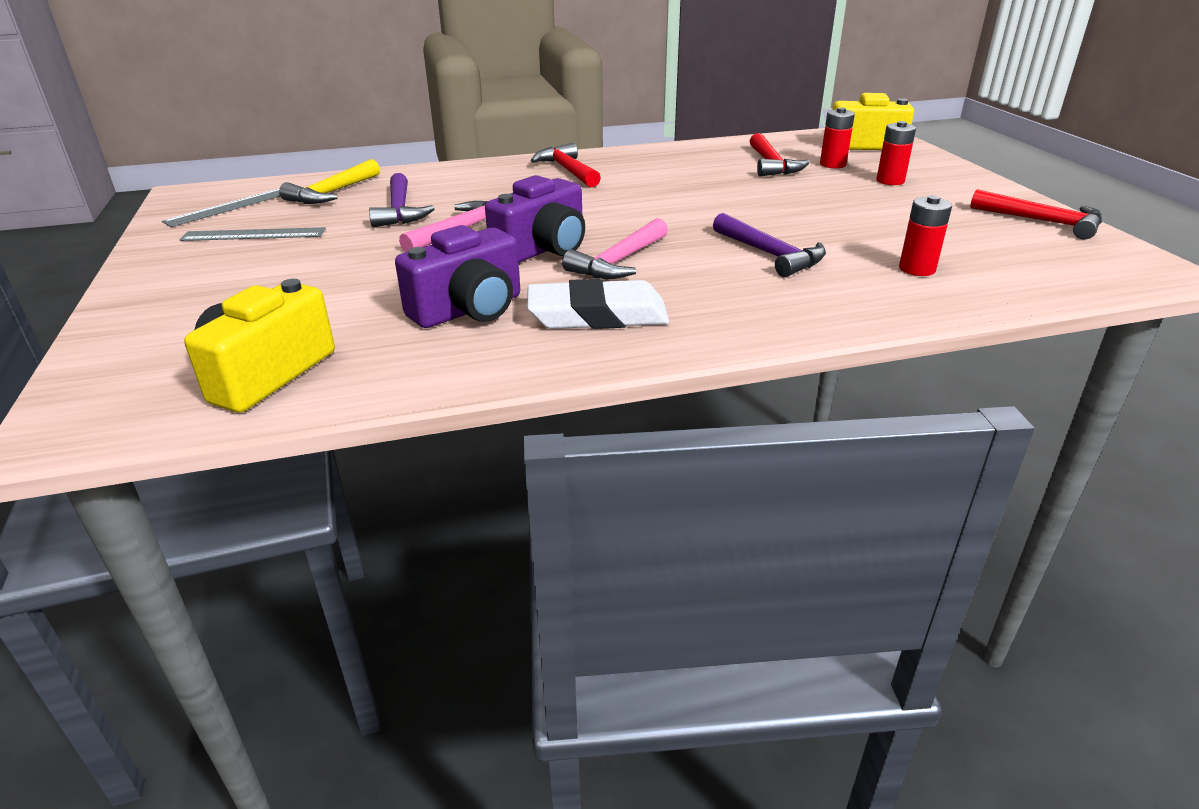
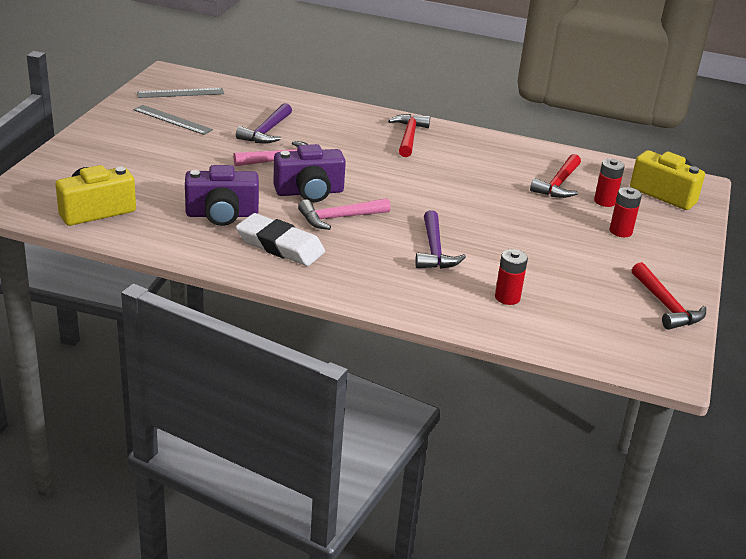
camera: 30 degrees right, 0 degrees up
yellow hammer [279,159,380,204] -> none

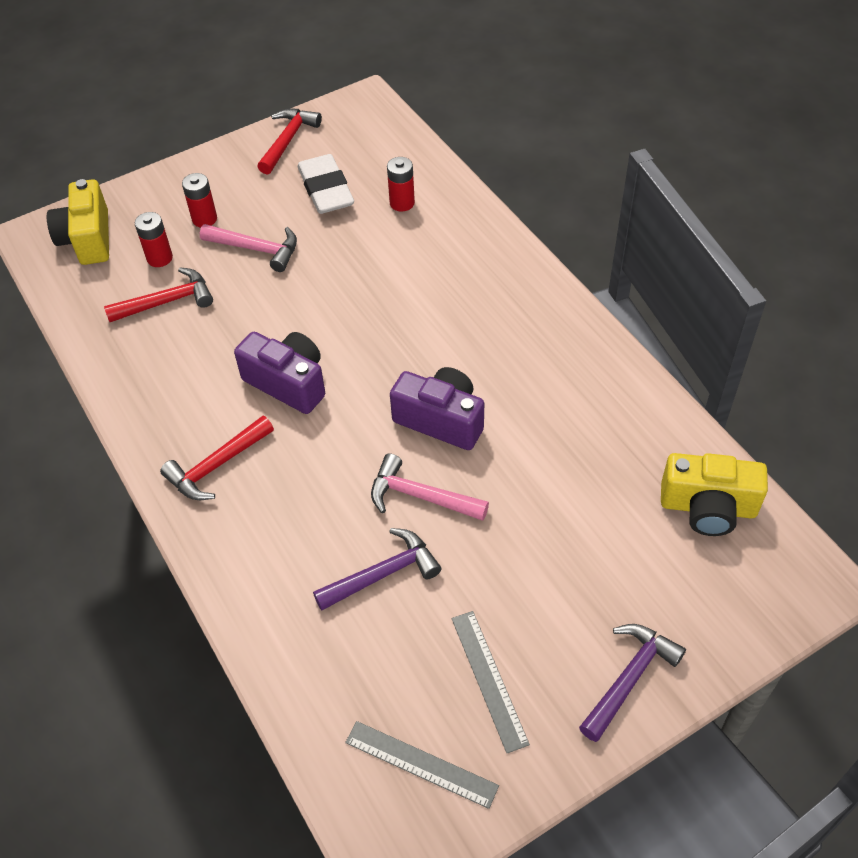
camera: 135 degrees left, 20 degrees up
purple camera [185,165,259,226] -> purple camera moved to [234,332,325,414]
white eraser [236,213,325,266] -> white eraser moved to [297,154,354,214]
pink hammer [298,198,391,230] -> pink hammer moved to [200,224,297,272]
purple hammer [415,210,466,269] -> purple hammer moved to [579,624,686,742]

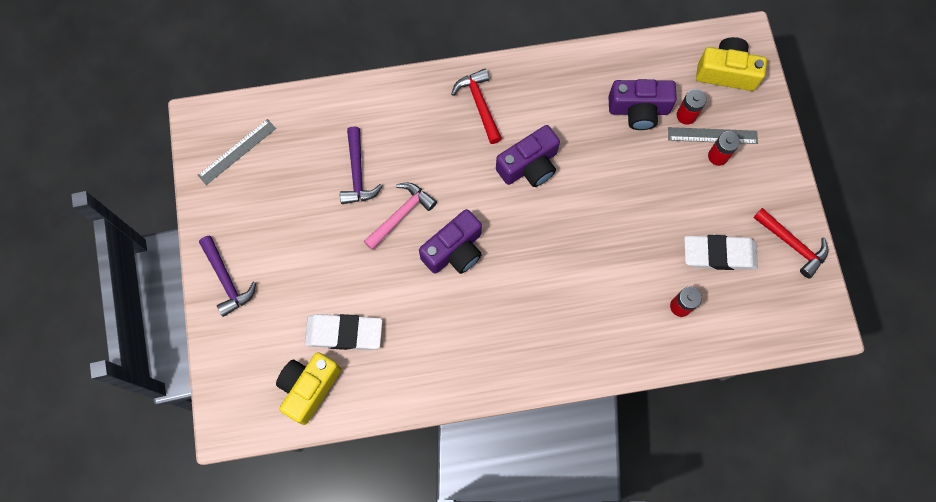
camera: 110 degrees right, 20 degrees up
red hammer [104,267,213,322] -> purple camera [608,79,677,130]
pink hammer [200,224,297,272] -> none
grey ruler [452,611,530,753] -> grey ruler moved to [668,127,758,144]
none -> white eraser [305,314,382,350]

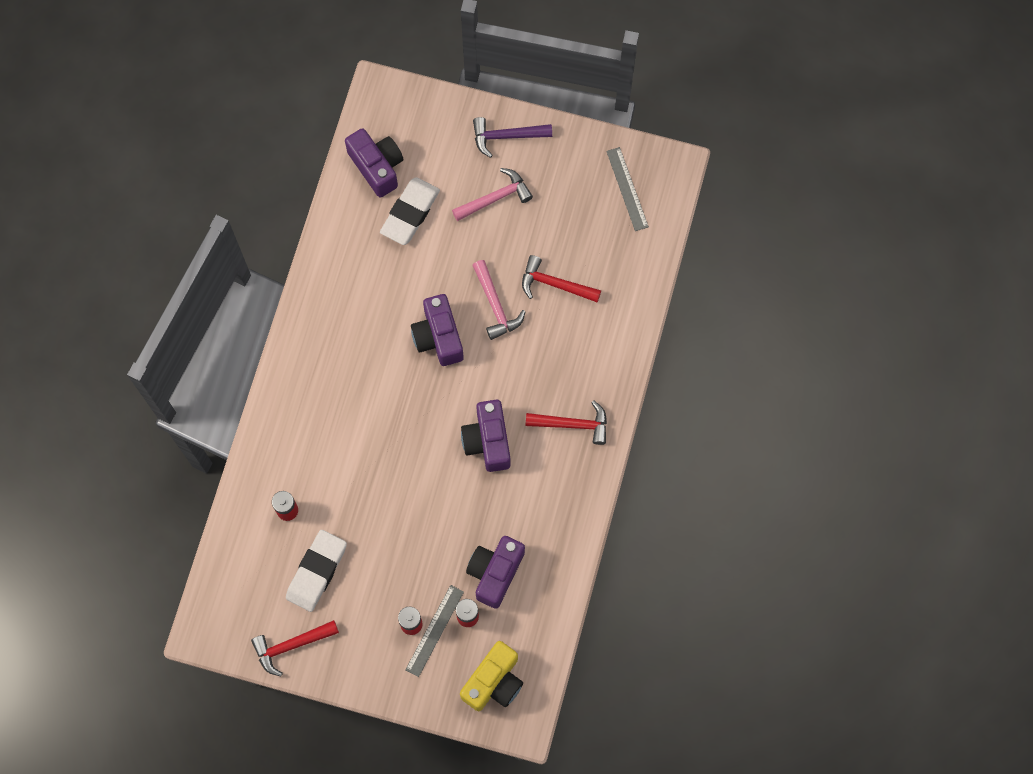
camera: 115 degrees right, 0 degrees up
yellow camera [276,352,341,425] -> purple camera [345,128,403,198]
purple hammer [340,127,383,204] -> red hammer [522,255,601,303]
none -> pink hammer [452,168,533,221]

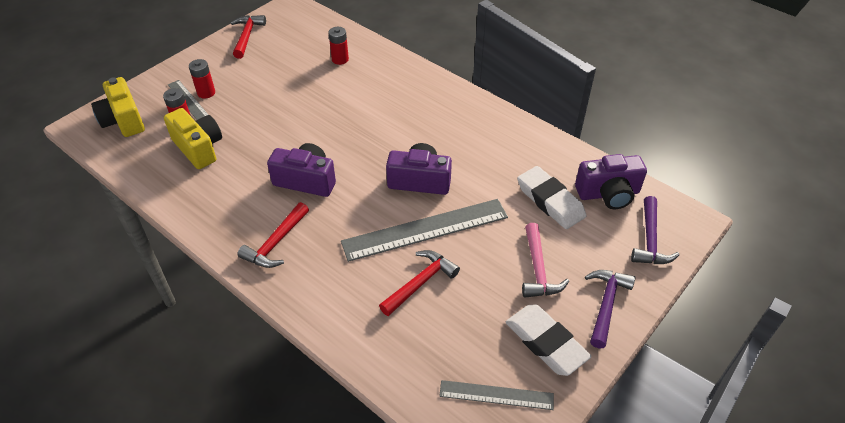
camera: 115 degrees right, 25 degrees down
white eraser [286,530,347,612] -> white eraser moved to [505,305,592,376]
purple camera [466,536,525,609] -> yellow camera [164,108,222,169]
pink hammer [472,260,526,340] -> grey ruler [341,199,508,262]
none -> purple hammer [631,196,679,264]

